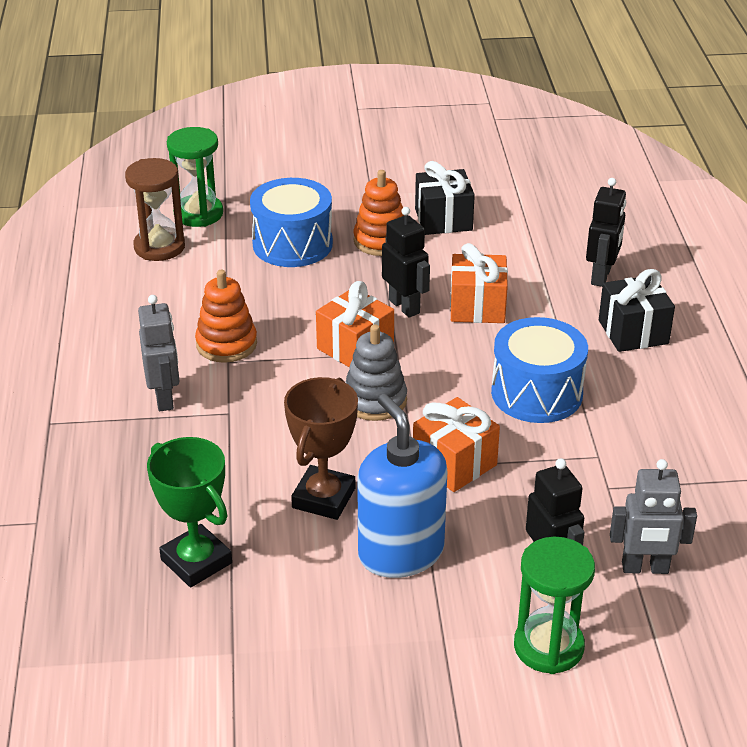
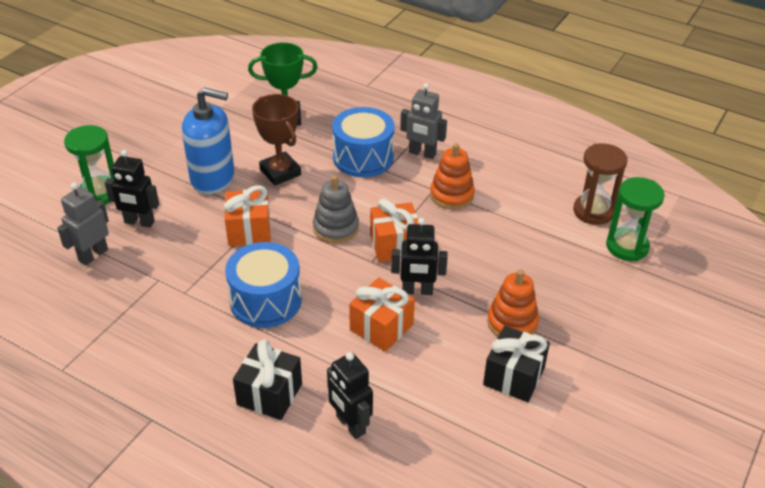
camera: 125 degrees right, 5 degrees up
blue drum [250,178,333,267] -> blue drum moved to [332,107,395,177]

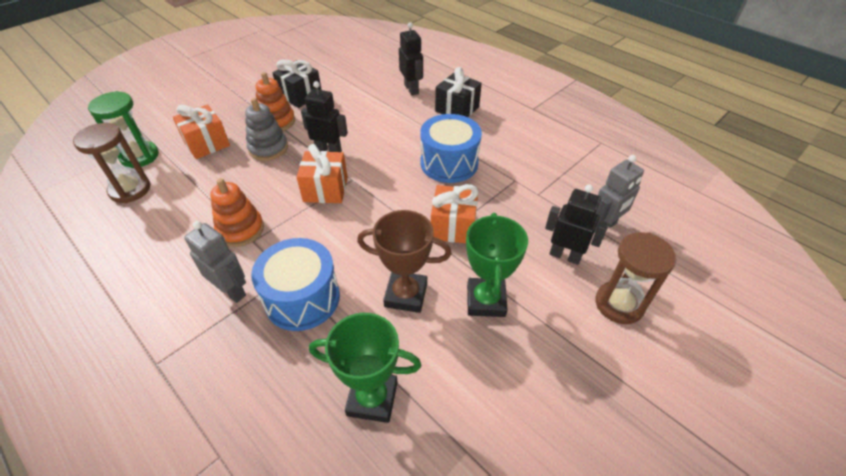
camera: 165 degrees left, 5 degrees up
green hourglass [64,125,114,205] -> brown hourglass [595,232,676,324]
blue soap dispenser [182,87,234,194] -> green trophy [466,213,528,317]
brown trophy [252,94,301,186] -> brown trophy turned 60 degrees counterclockwise [357,210,451,313]
grey stacking toy [313,175,359,243] -> grey stacking toy moved to [245,98,288,161]
orange gift [349,278,415,352] -> orange gift moved to [173,105,230,159]

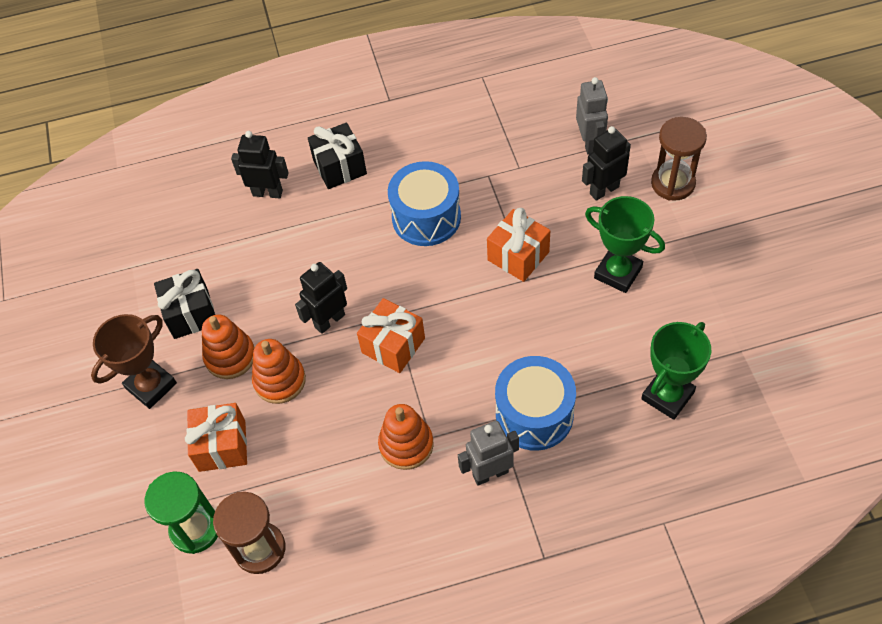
camera: 55 degrees left, 10 degrees up
grey stacking toy [245,98,288,161] -> orange stacking toy [252,339,306,404]
brown trophy [357,210,451,313] -> brown trophy moved to [91,314,177,409]

